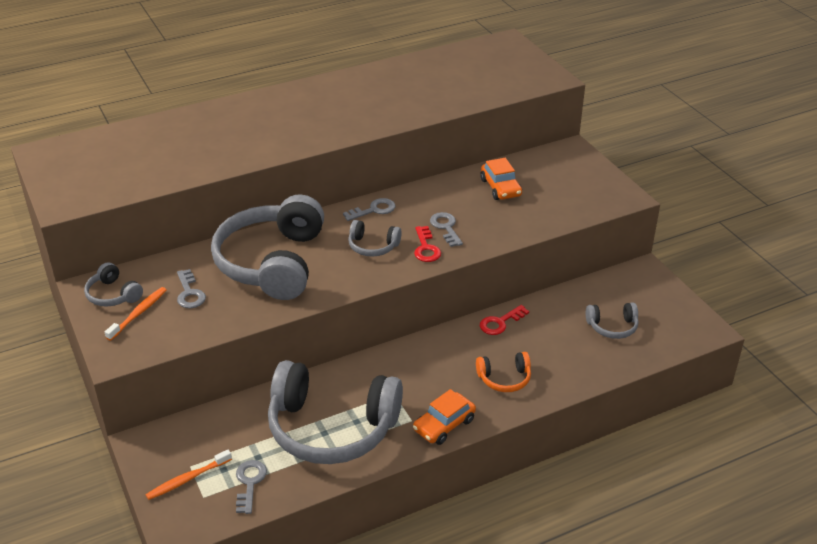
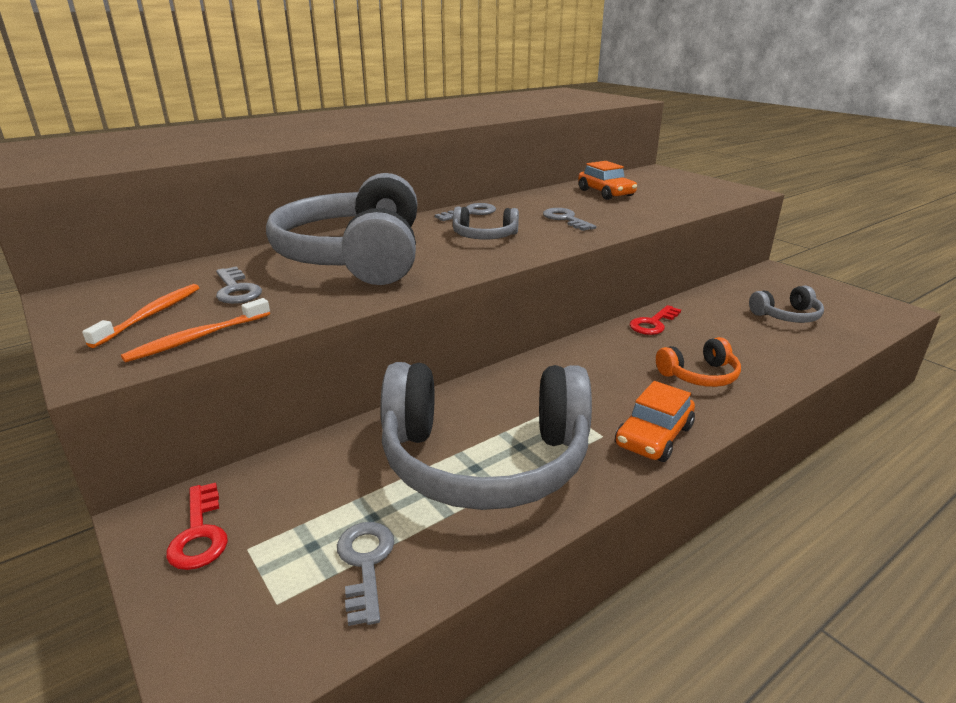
camera: 10 degrees left, 10 degrees down
grey headphones [84,262,143,307] -> none
orange toothbrush [146,450,232,500] -> orange toothbrush moved to [121,298,270,362]
red key [414,226,441,262] -> red key moved to [166,483,228,570]

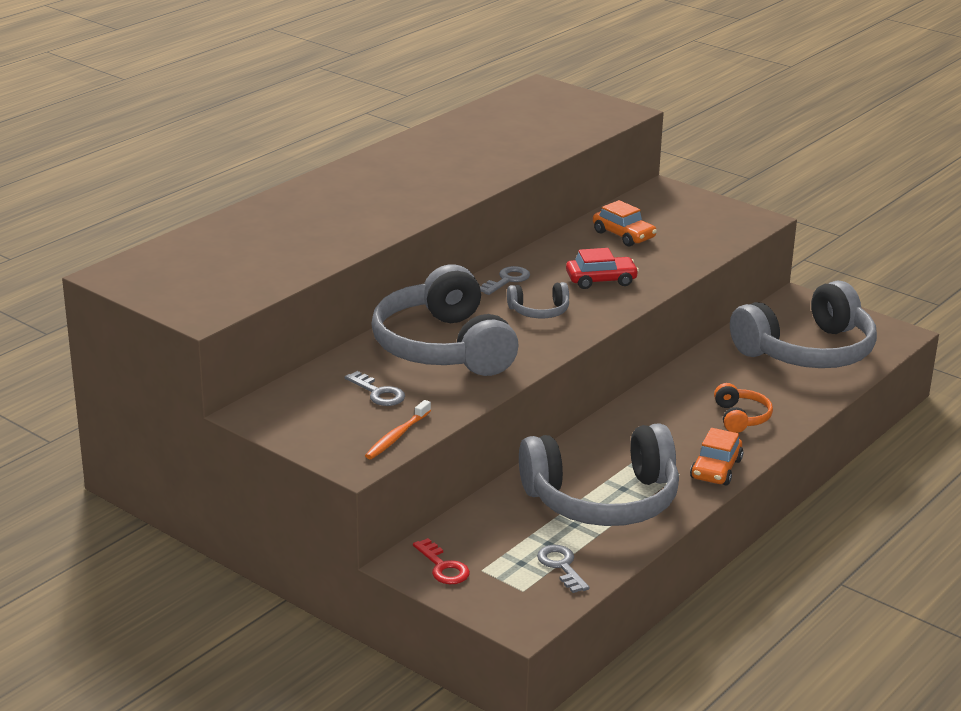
camera: 15 degrees left, 0 degrees up
orange toothbrush [82,284,200,348] -> none
grey key [543,208,596,231] -> red car [566,248,639,289]
red key [630,305,681,335] -> none
orange headphones [656,337,741,387] -> orange headphones turned 60 degrees counterclockwise [714,383,773,433]
grey headphones [749,286,824,323] -> grey headphones [730,281,877,368], size x2.30

